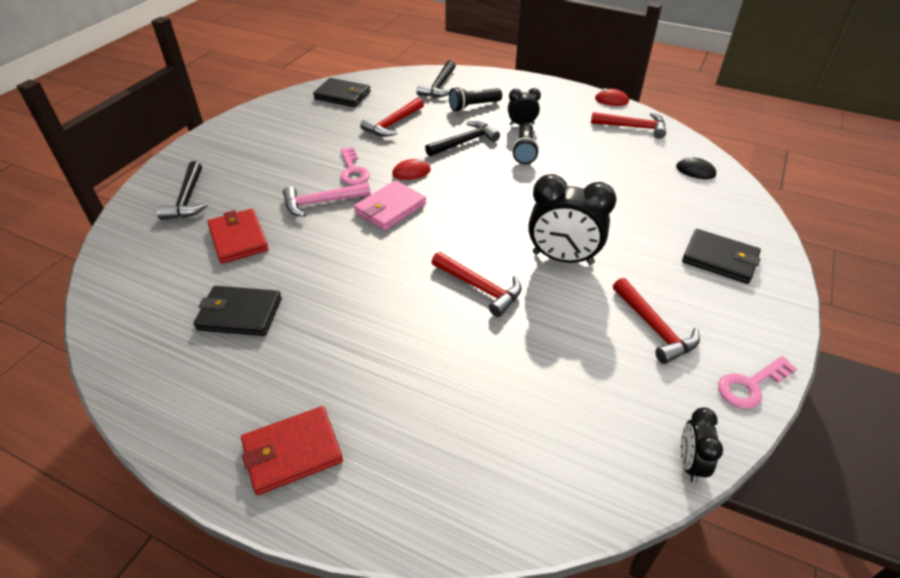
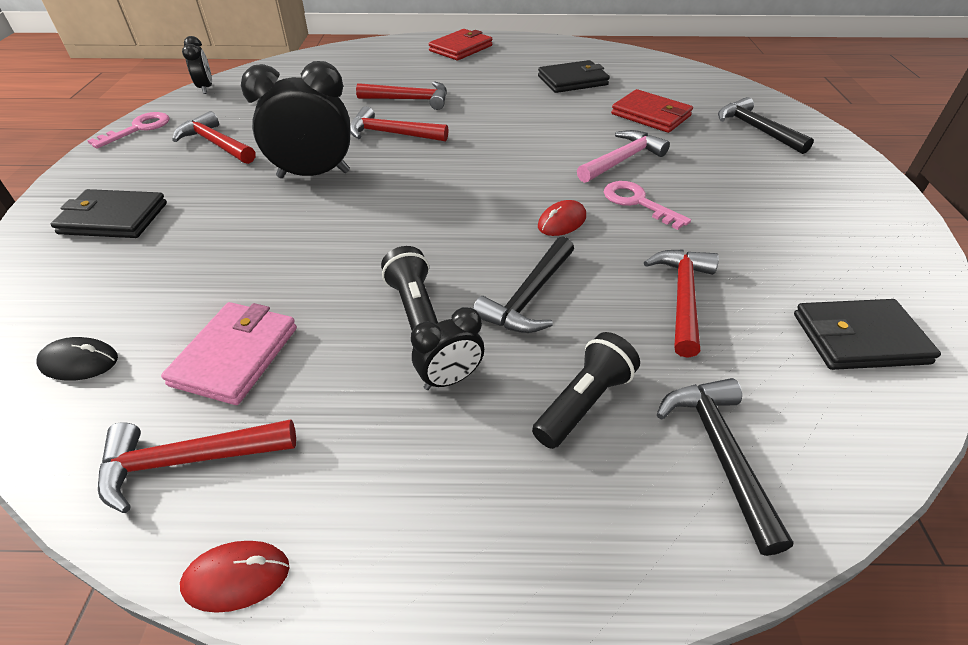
camera: 155 degrees right, 0 degrees up
pink wallet [354,180,426,231] -> pink wallet moved to [161,302,297,405]
none -> red hammer [356,81,447,110]

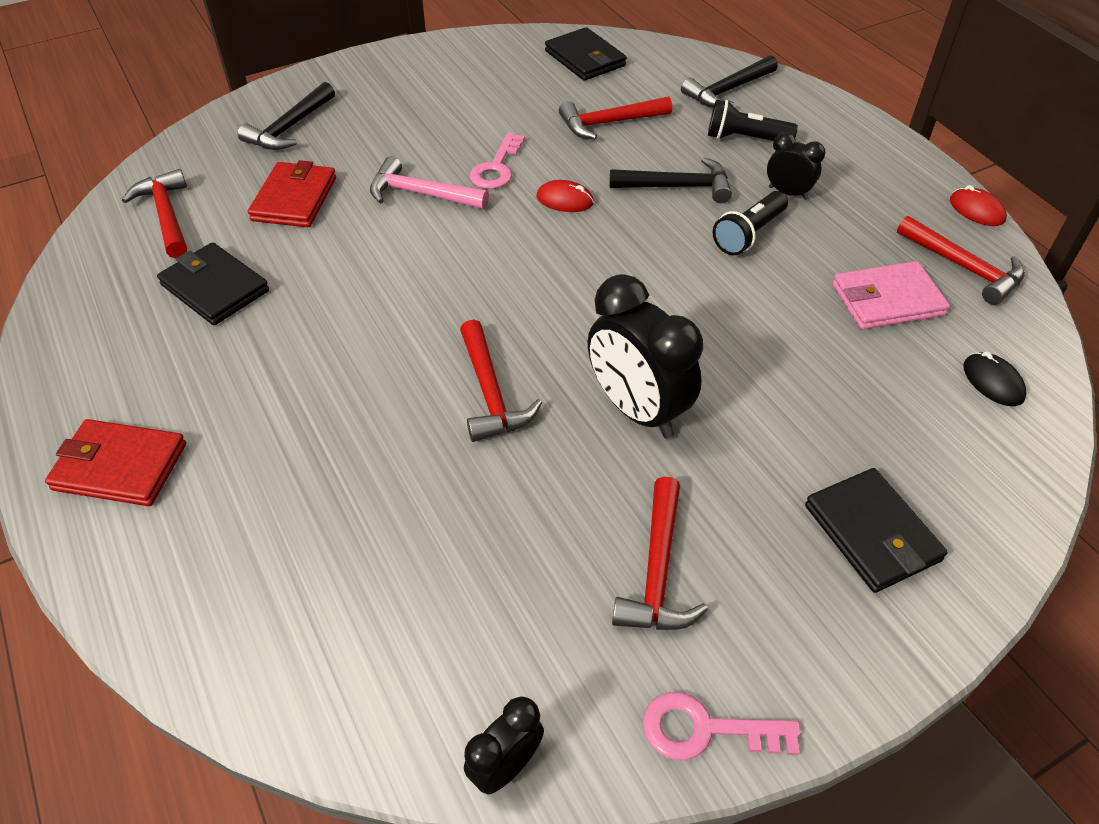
camera: 120 degrees left, 5 degrees up
red hammer [356,81,447,110] -> red hammer moved to [122,169,187,258]

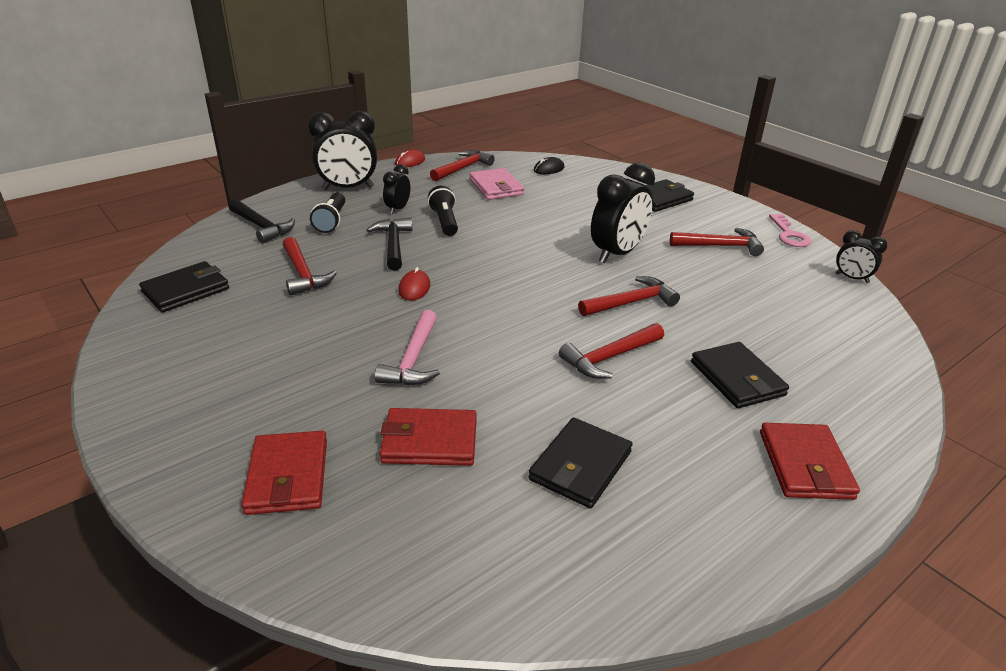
camera: 100 degrees left, 15 degrees down
red hammer [122,169,187,258] -> red hammer moved to [559,323,664,379]
black hammer [238,82,335,150] -> red wallet [241,431,327,515]
pink key [470,132,525,189] -> none
black flashlight [713,191,788,255] -> black flashlight turned 135 degrees counterclockwise [428,186,458,236]
none -> black clock [308,111,377,190]
none -> black wallet [691,342,789,408]

